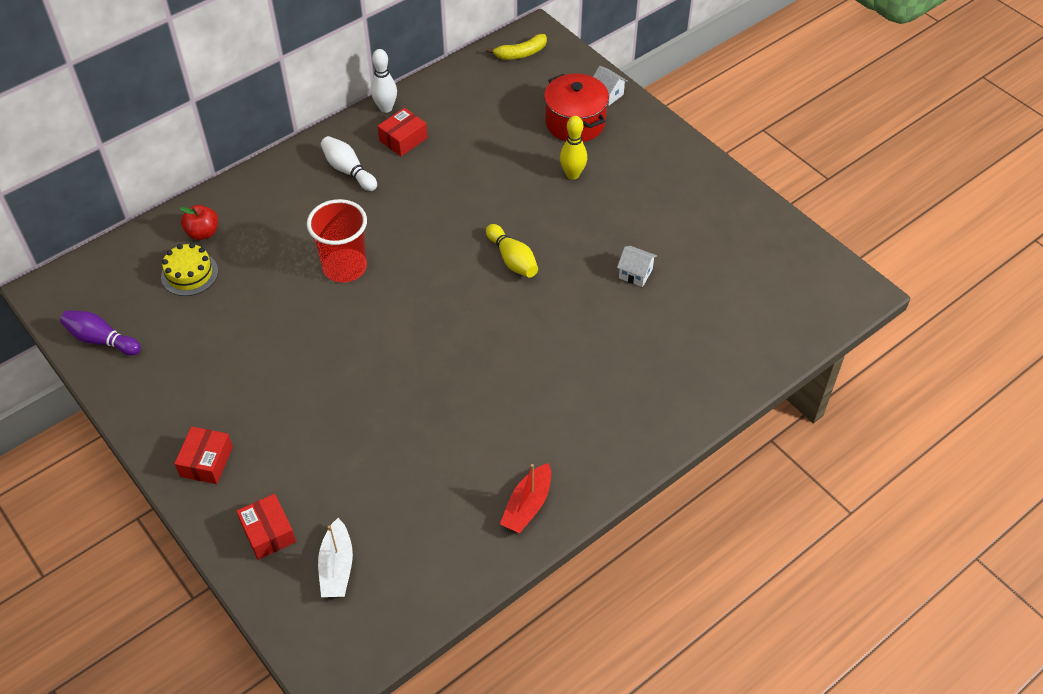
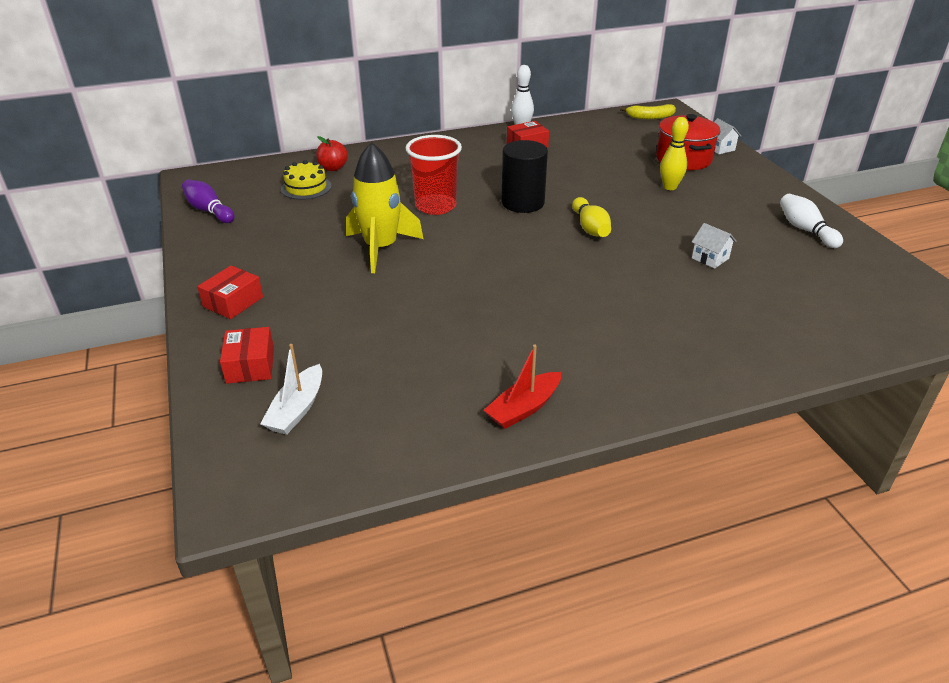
camera: 20 degrees right, 15 degrees down
white bowling pin [321,136,377,191] -> white bowling pin moved to [780,194,843,248]
none -> yellow rocket [346,142,423,273]
none -> black cylinder [501,140,548,213]

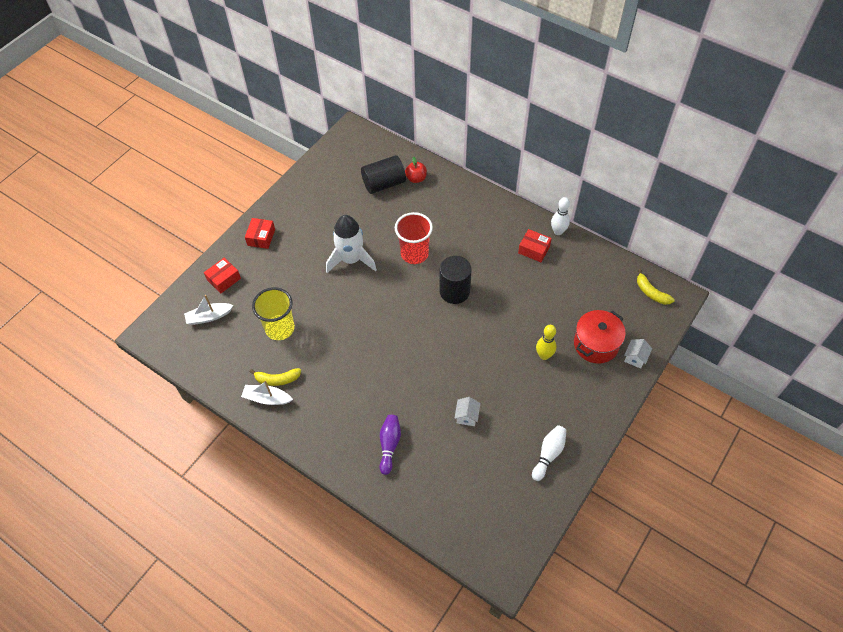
camera: 55 degrees right, 20 degrees up
purple bowling pin [182,179,235,223] -> purple bowling pin moved to [380,415,401,475]
red box [197,266,263,319] -> red box turned 75 degrees counterclockwise [245,218,275,249]
yellow cake [281,160,332,200] -> black cylinder [361,155,406,194]
yellow rocket [346,142,423,273] -> white rocket [326,215,377,273]
red boat [484,345,561,429] -> white boat [241,381,293,405]
yellow bowling pin [572,197,611,237] -> none
none -> yellow banana [250,368,301,386]
none -> yellow cup [252,287,295,340]

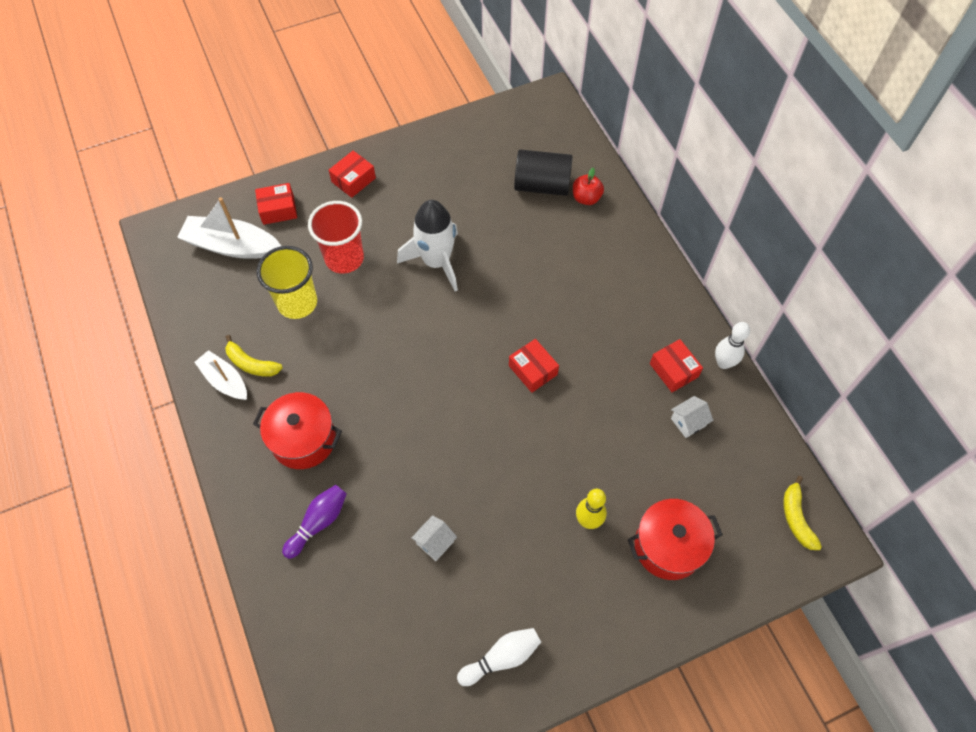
camera: 30 degrees right, 5 degrees up
white boat [184,295,234,325] -> white boat [177,197,281,259], size x1.61
red cup [395,212,433,264] -> red cup moved to [308,201,364,274]
black cylinder [439,256,472,304] -> red box [509,339,559,393]
white house [624,339,652,369] -> white house moved to [671,396,713,438]
none -> red pot [253,392,342,469]

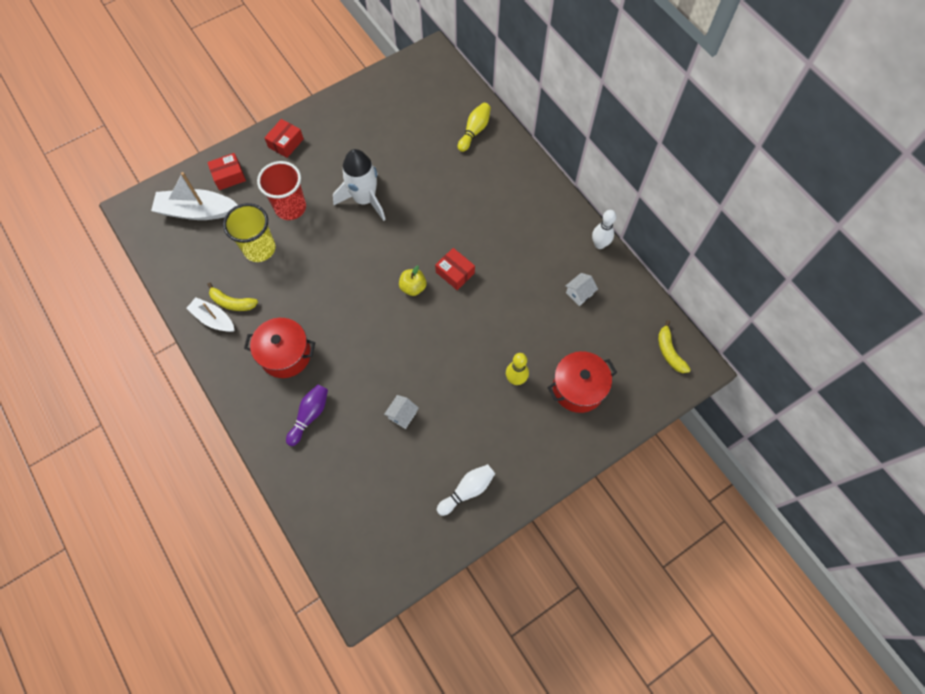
camera: 10 degrees left, 5 degrees up
black cylinder [514,149,573,196] -> none
red apple [573,168,604,205] -> yellow bowling pin [458,103,491,152]
red box [650,339,703,392] -> none
none -> yellow apple [399,265,427,296]

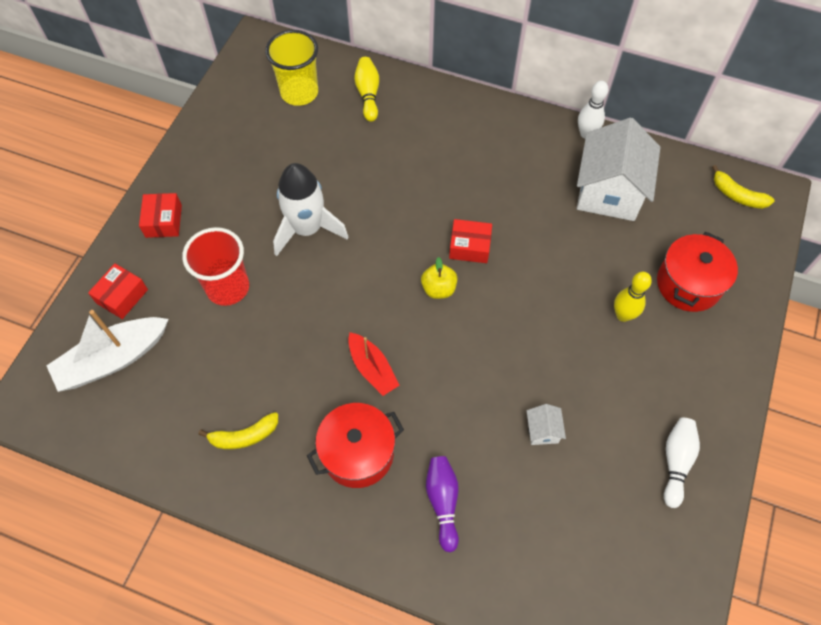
camera: 35 degrees left, 5 degrees down
white boat [186,297,235,332] -> none
yellow cup [223,203,275,262] -> yellow cup moved to [265,30,318,106]
white house [566,273,598,306] -> white house [577,117,661,221], size x2.43
none -> red boat [348,332,400,396]

